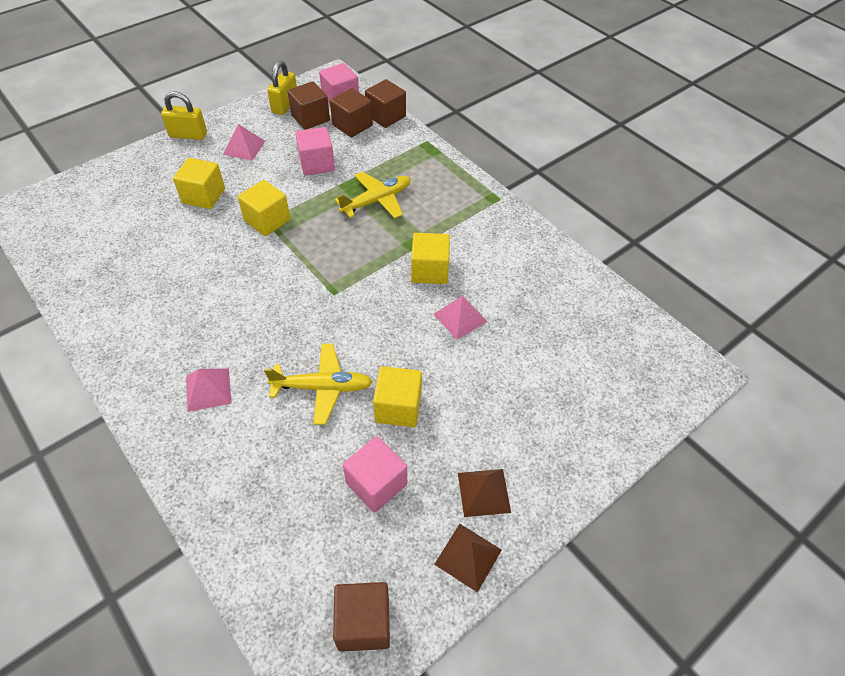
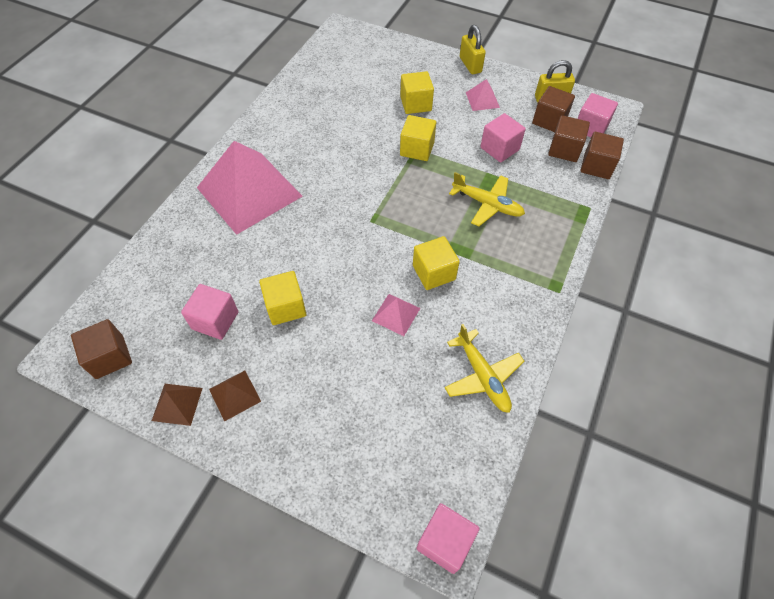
camera: 65 degrees right, 5 degrees up
pink pyramid [186,368,232,412] -> pink pyramid [197,141,303,235], size x2.42
yellow plane [264,344,373,425] -> yellow plane moved to [445,324,524,413]
none -> pink cube [416,503,480,574]

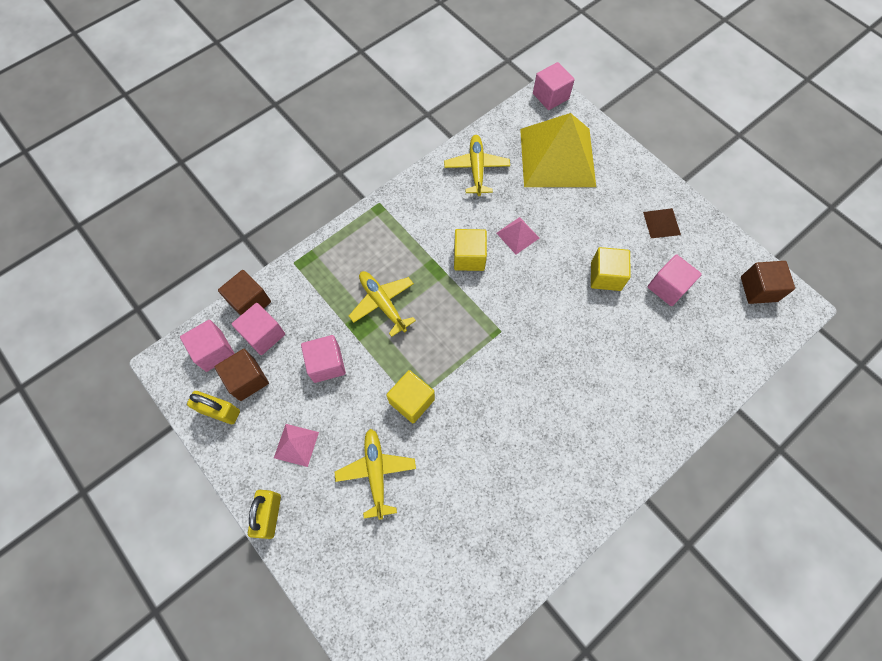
camera: 155 degrees left, 10 degrees up
brown pyramid [152,384,203,426] -> none
pink pyramid [197,141,303,235] -> none
yellow cube [400,71,434,114] -> yellow plane [335,429,416,520]
brown cube [548,115,590,162] -> pink cube [232,303,285,355]
none -> yellow pyramid [520,113,596,187]

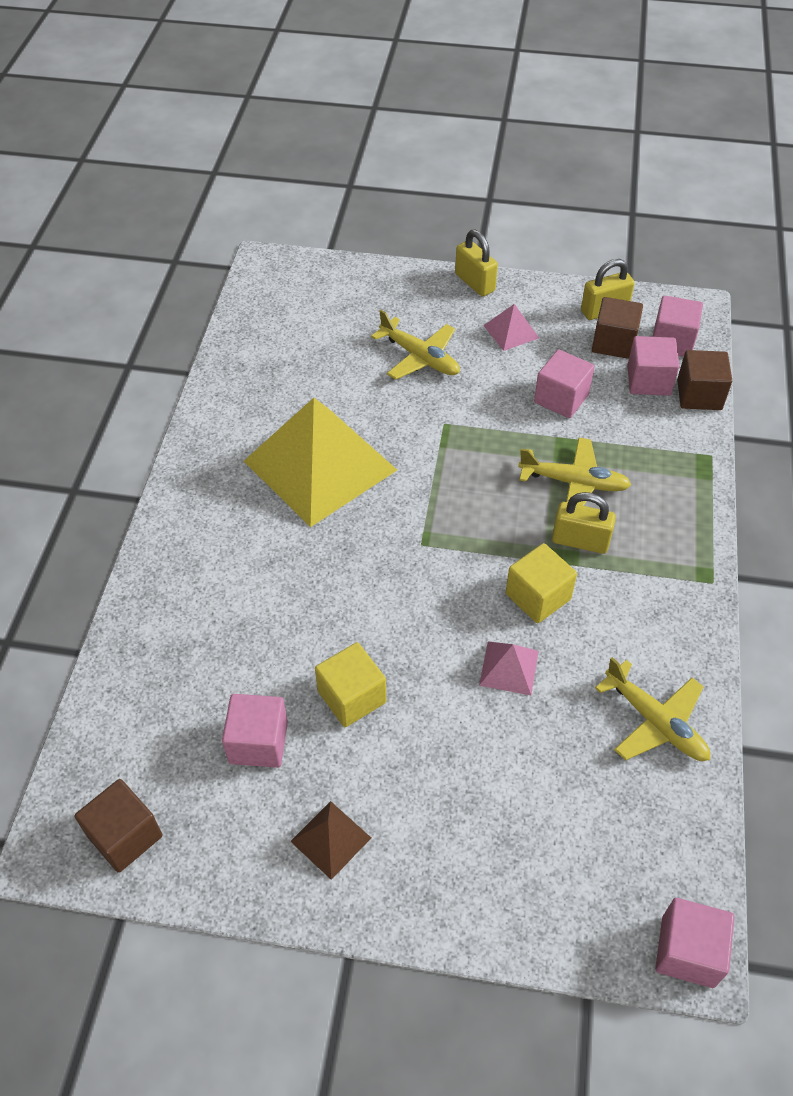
camera: 140 degrees right, 15 degrees down
yellow cube [386,370,435,423] -> none
yellow pyramid [520,113,596,187] -> yellow pyramid moved to [244,398,397,527]
none -> yellow padlock [552,492,616,554]

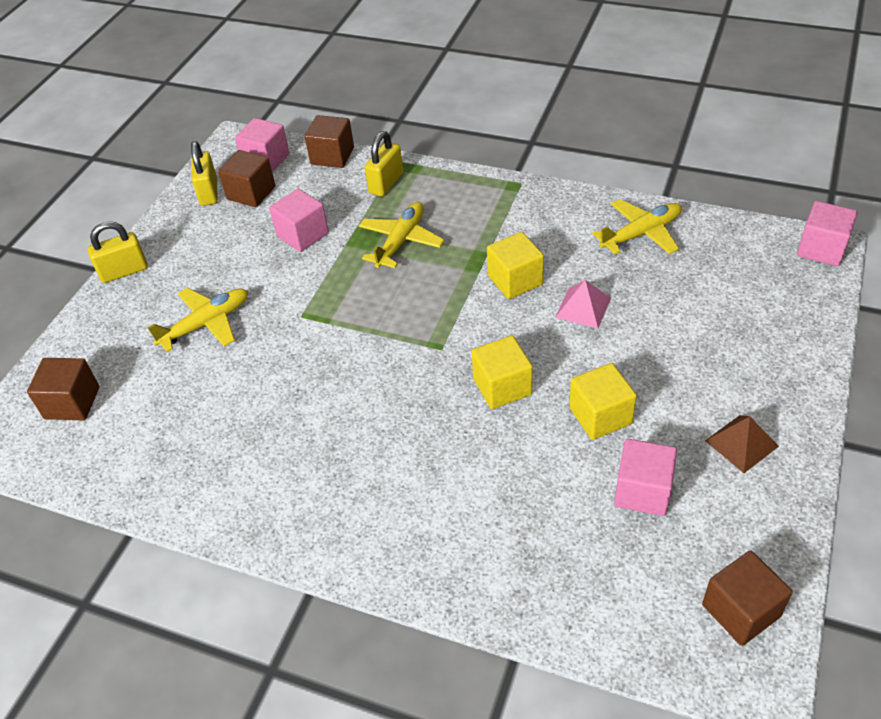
camera: 75 degrees left, 5 degrees down
yellow pyramid [244,398,397,527] -> none
pink pyramid [483,304,539,351] -> none
yellow padlock [552,492,616,554] -> yellow padlock moved to [365,131,403,197]
pink cube [627,336,680,396] -> none
none -> brown cube [27,358,99,420]
none -> yellow cube [471,335,533,409]

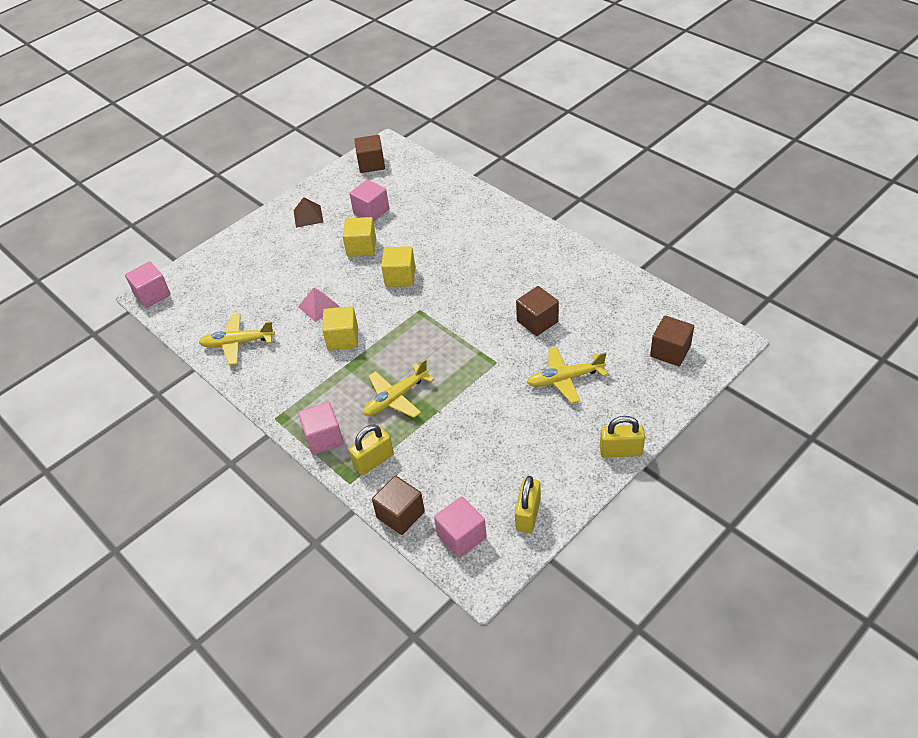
camera: 155 degrees left, 0 degrees up
brown cube [218,150,275,207] -> brown cube moved to [516,286,559,336]
pink cube [269,189,329,252] -> pink cube moved to [298,402,344,455]

